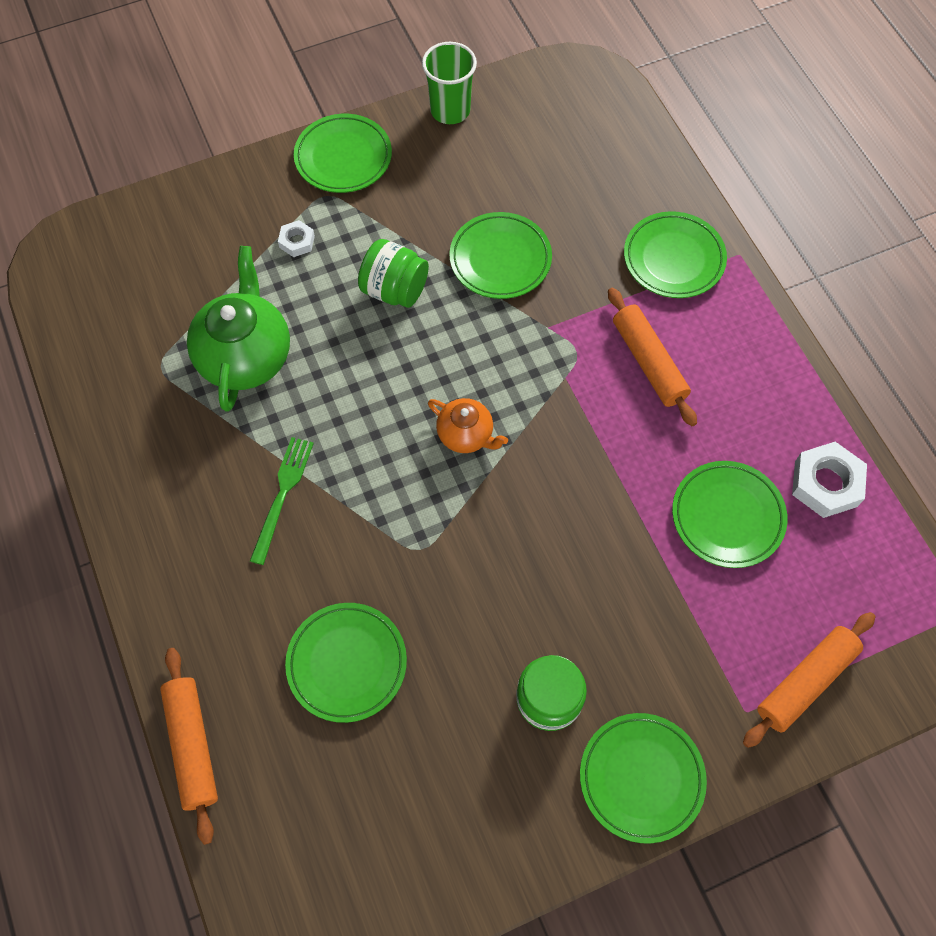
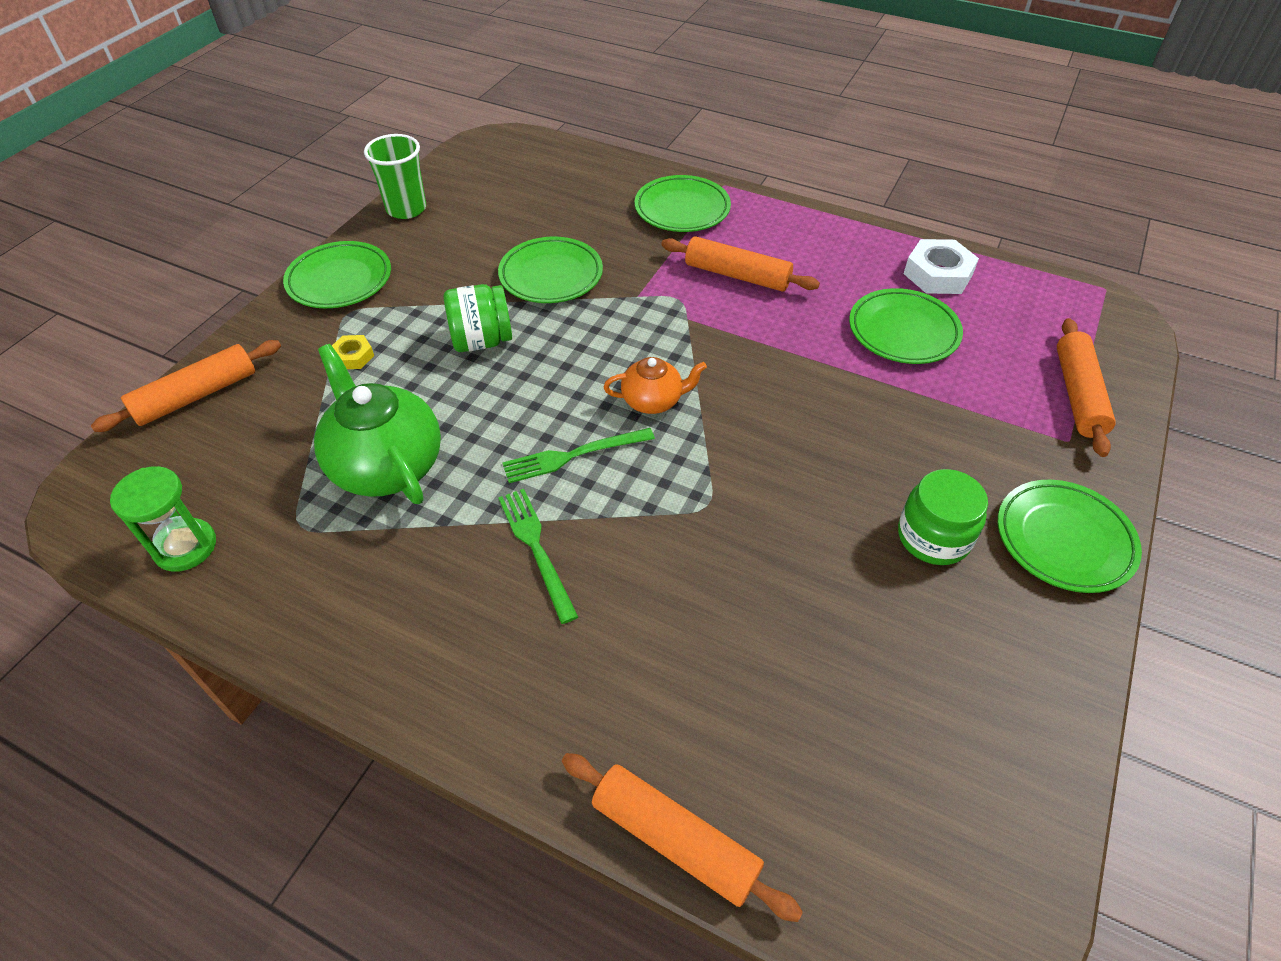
camera: 40 degrees left, 15 degrees down
white nut [278,220,315,257] -> yellow nut [332,335,374,369]
green plate [285,603,407,723] -> none
none -> orange rolling pin [91,340,281,432]
none -> green hourglass [110,466,216,572]
none -> green fork [502,428,655,483]

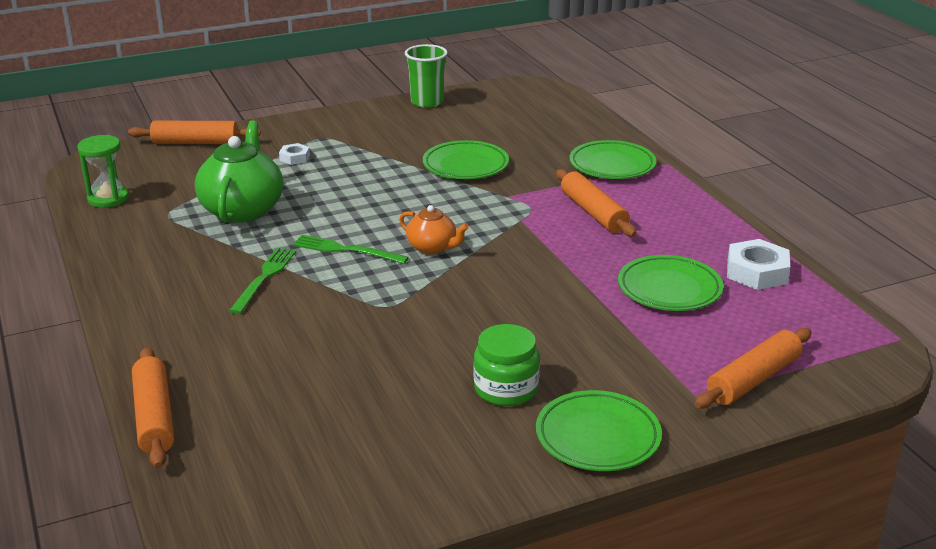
camera: 40 degrees right, 20 degrees down
green plate [283,241,391,308] -> none
yellow nut [332,335,374,369] -> white nut [279,143,310,165]
green jar [444,284,512,352] -> none

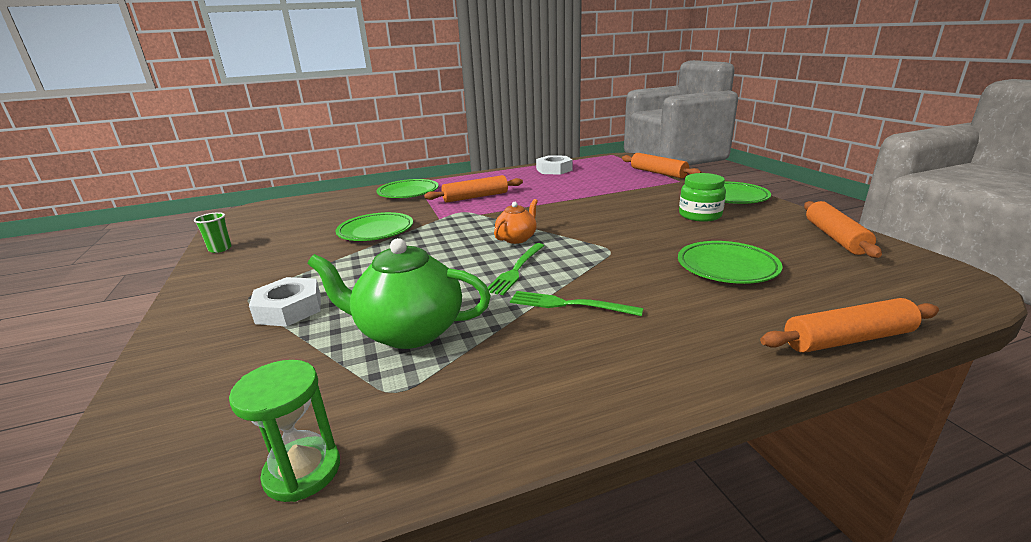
camera: 85 degrees left, 5 degrees down
orange rolling pin [128,121,261,144] -> orange rolling pin moved to [804,201,882,258]
white nut [279,143,310,165] -> white nut [249,277,321,327], size x1.81
green cup [405,44,448,108] -> green cup [194,212,232,253], size x0.63
green plate [618,255,723,311] -> green plate moved to [678,241,782,284]

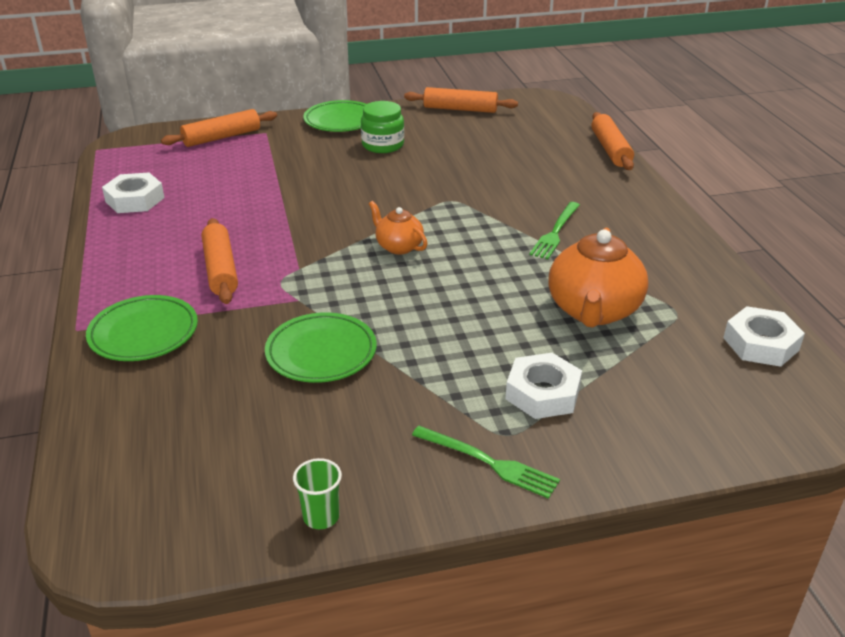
camera: 85 degrees left, 10 degrees up
green hourglass [229,360,340,502] -> white nut [723,306,805,367]
green teapot [307,238,491,349] -> orange teapot [548,228,648,328]
green fork [487,243,545,295] -> green fork moved to [412,426,560,499]
green plate [678,241,782,284] -> none

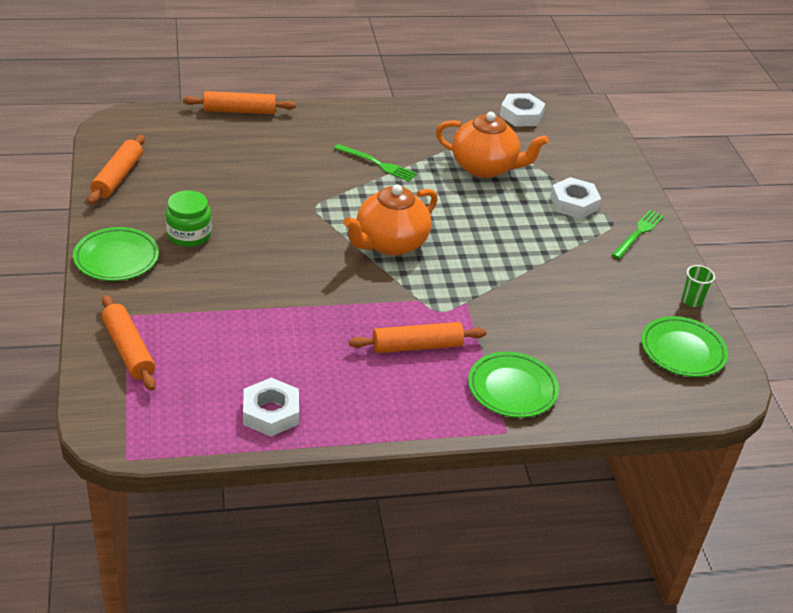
camera: 90 degrees left, 5 degrees up
green plate [265,312,377,383] -> green plate moved to [641,316,728,377]
orange teapot [369,201,428,255] -> orange teapot [343,185,438,256], size x1.82

